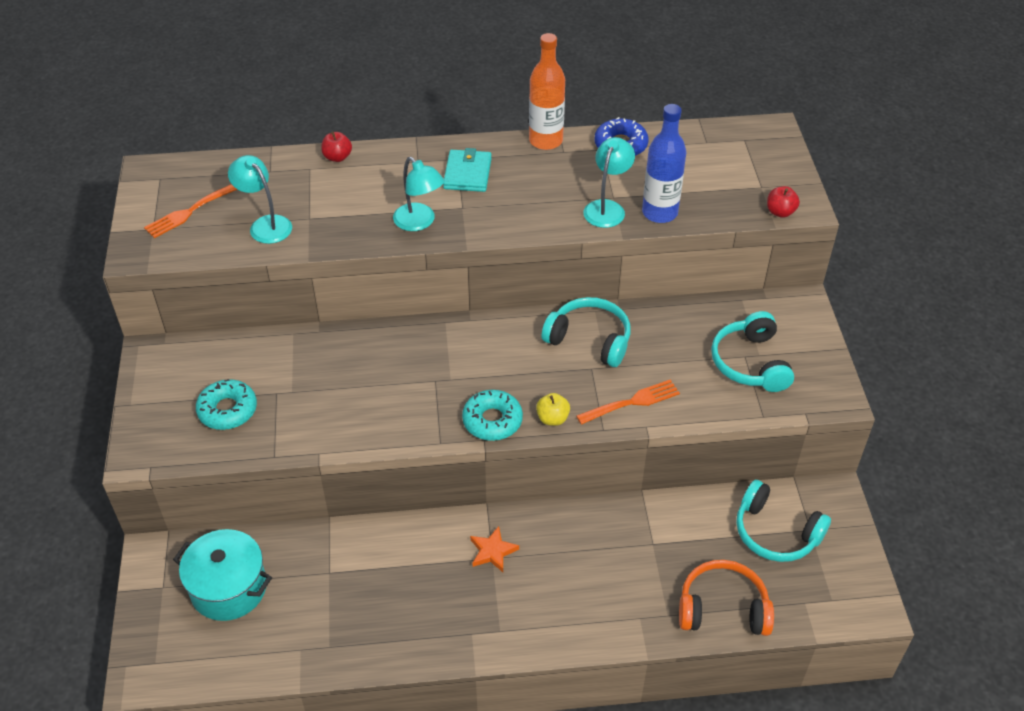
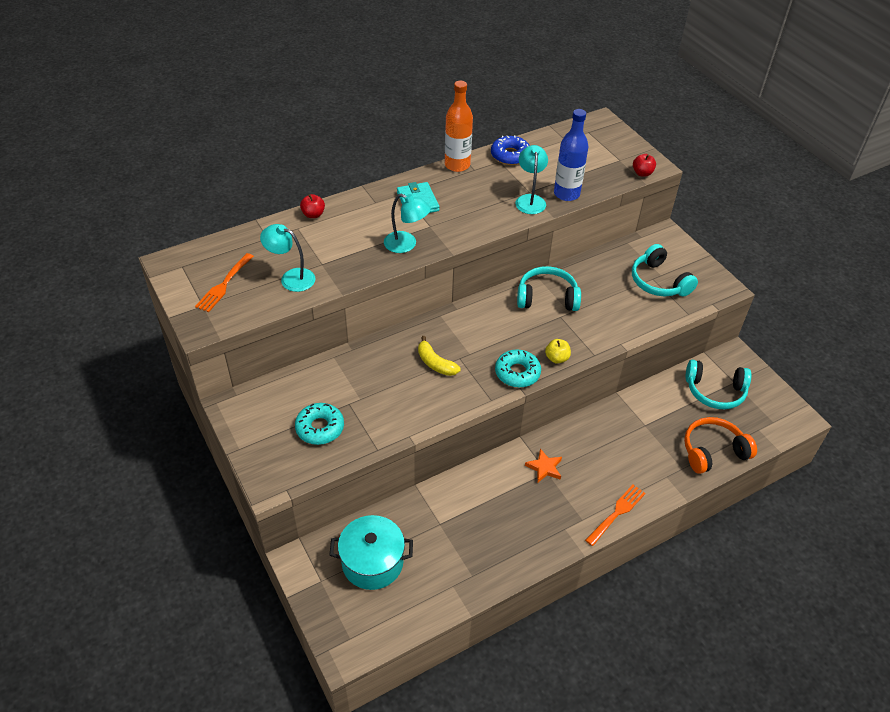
camera: 25 degrees left, 0 degrees up
orange fork [576,379,680,425] -> orange fork moved to [585,485,646,546]
none -> yellow banana [418,336,461,376]

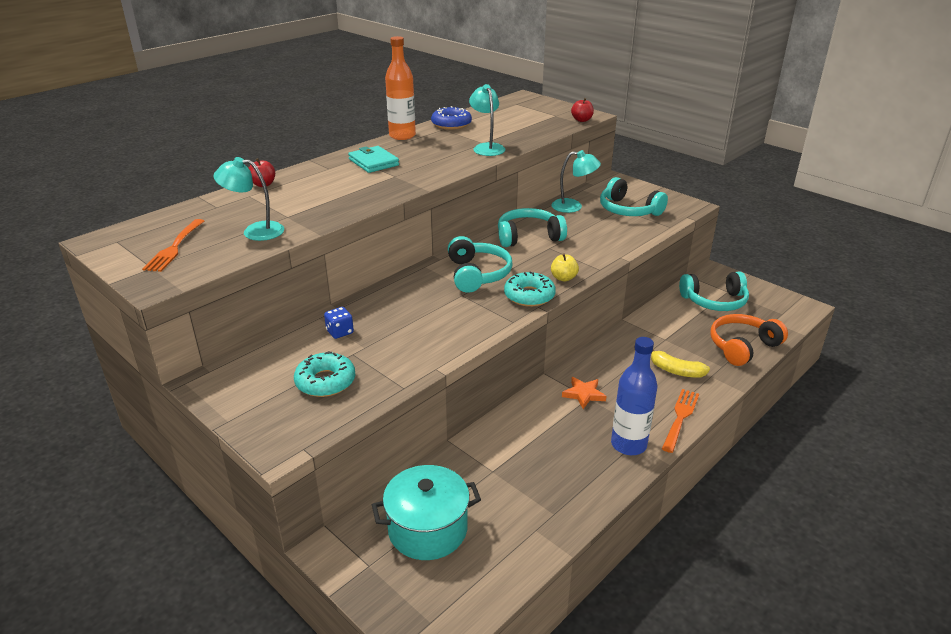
camera: 15 degrees left, 15 degrees down
turquoise lamp [384,194,431,253] -> turquoise lamp moved to [551,150,601,213]
yellow banana [418,336,461,376] -> yellow banana moved to [651,350,710,377]
blue bottle [554,109,588,201] -> blue bottle moved to [611,337,657,455]
none -> blue dice [324,307,354,339]
none -> turquoise headphones [448,236,513,293]

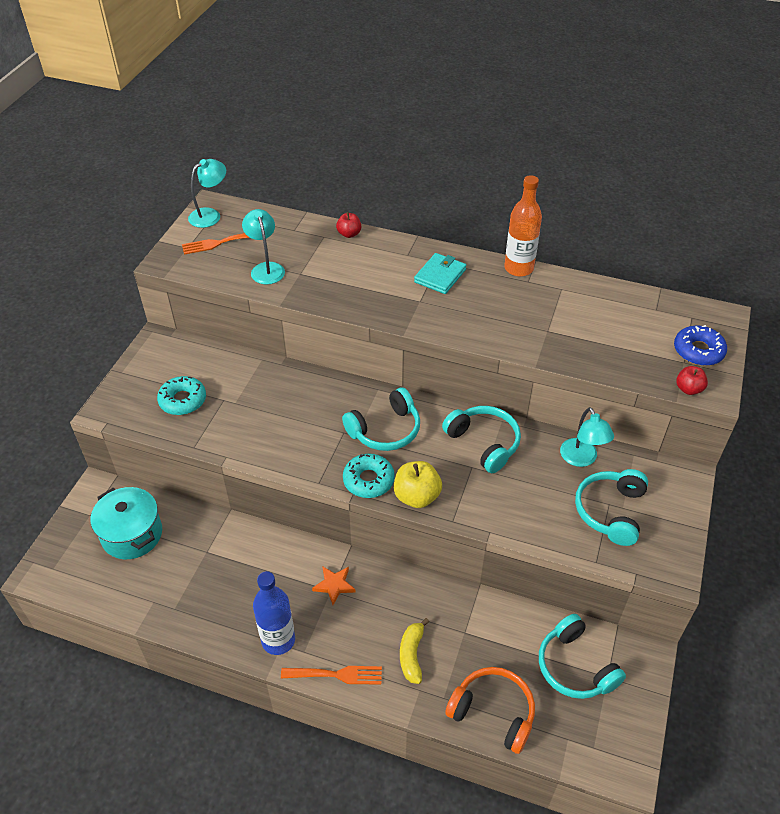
camera: 65 degrees right, 15 degrees up
blue dice [324,307,354,339] -> none
blue donut [431,106,472,130] -> blue donut moved to [674,325,727,366]
turquoise lamp [469,84,505,156] -> turquoise lamp moved to [188,159,226,228]
yellow apple [551,253,579,282] -> yellow apple [394,461,442,508], size x1.63

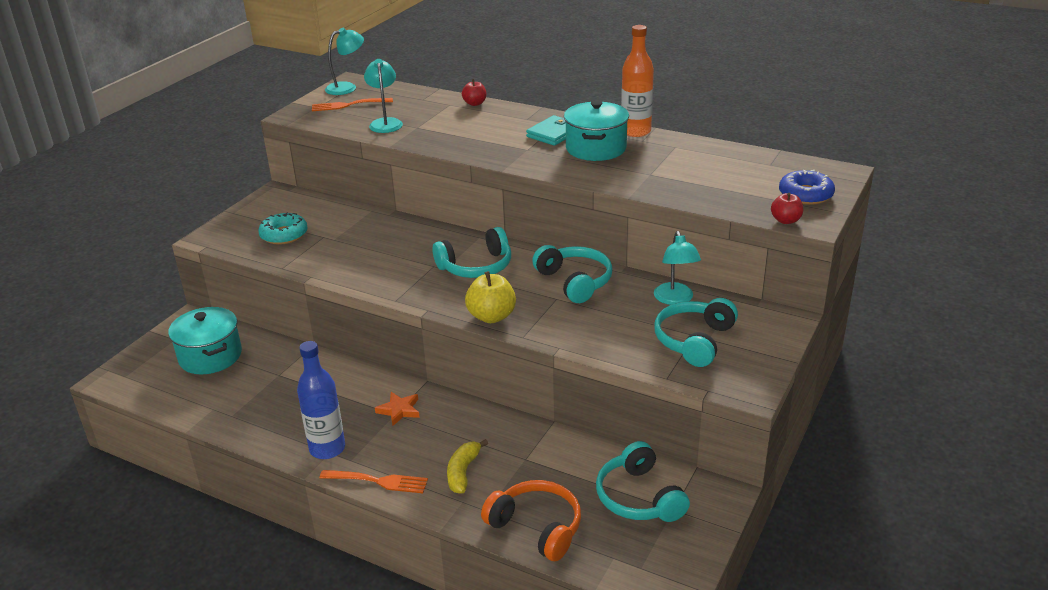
camera: 10 degrees right, 15 degrees down
turquoise donut [343,454,395,498] -> none
none -> turquoise pot [564,101,629,161]

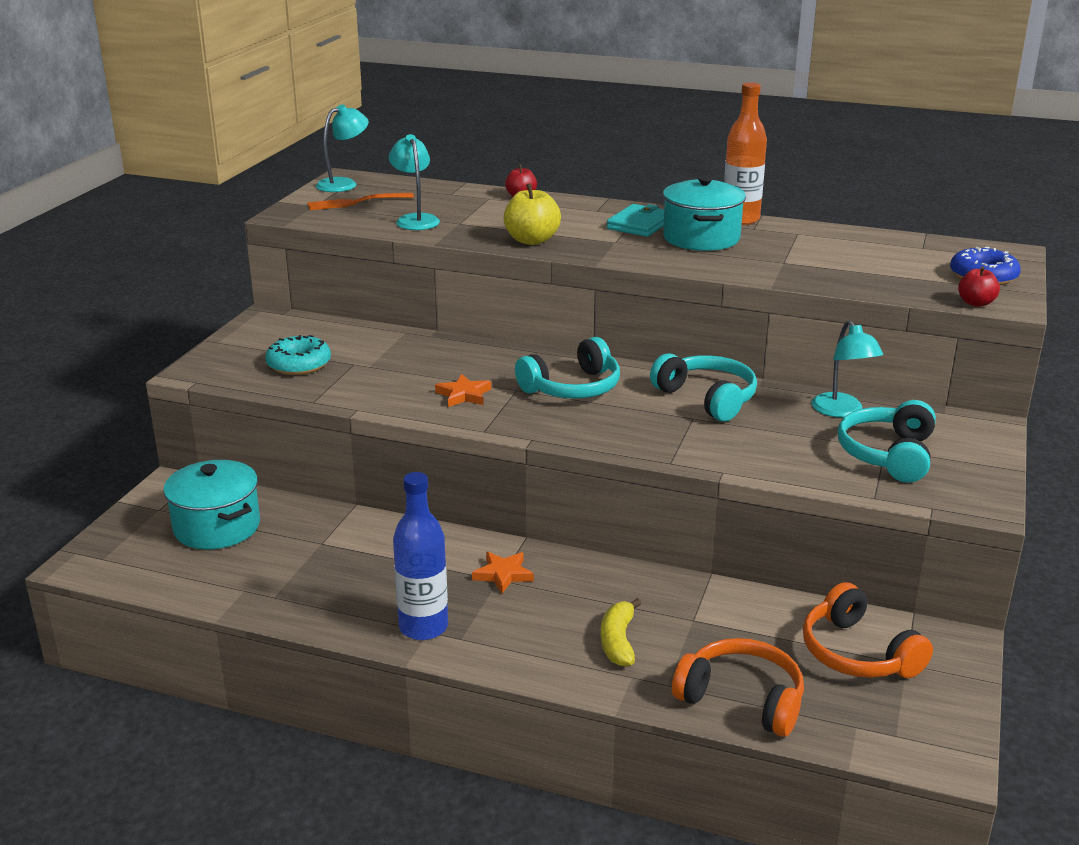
camera: 10 degrees left, 5 degrees down
orange fork [319,470,428,493] -> none
yellow apple [465,271,516,323] -> yellow apple moved to [504,183,561,245]
turquoise headphones [596,441,690,522] -> orange headphones [803,582,933,678]
none -> orange star [435,374,491,407]

